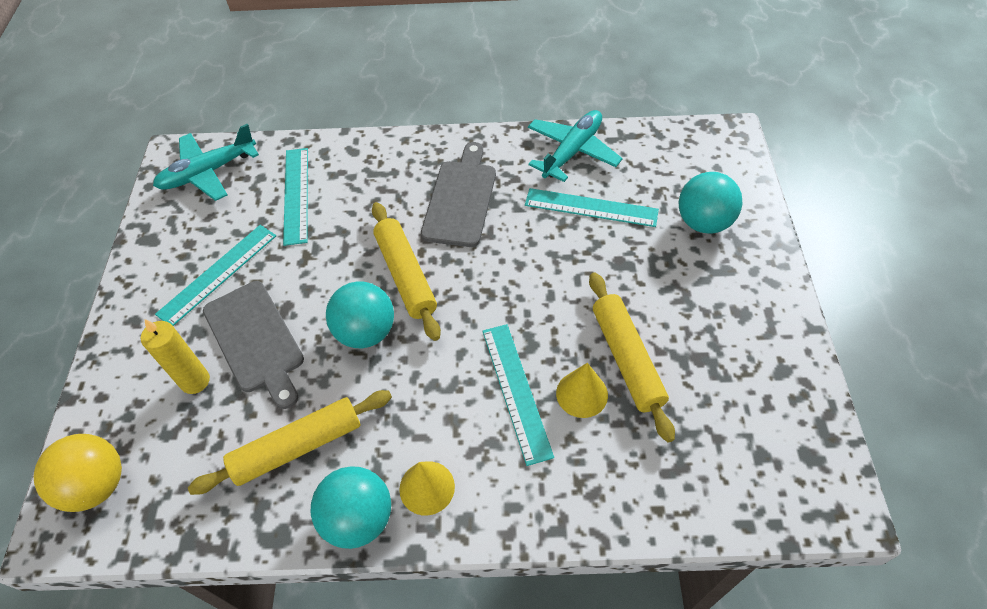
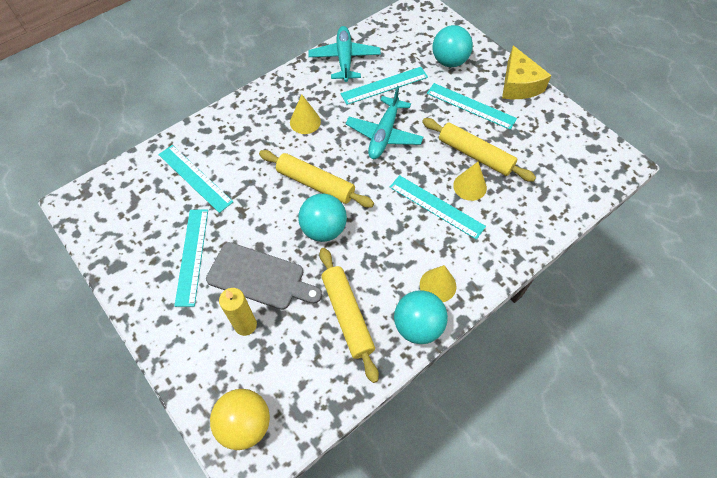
camera: 40 degrees left, 5 degrees up
turquoise plane [153,124,259,201] -> turquoise plane moved to [345,86,423,159]
yellow rolling pin [188,390,392,495] -> yellow rolling pin turned 45 degrees counterclockwise [319,248,379,383]
grey cutting board [421,142,496,247] -> yellow cone [290,94,321,134]
none -> turquoise ruler [427,83,517,130]
none -> yellow cheese [502,45,552,99]

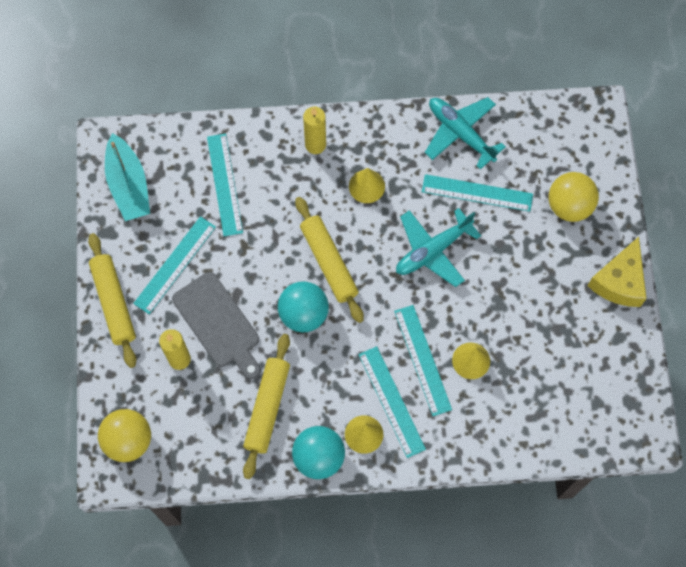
camera: 35 degrees right, 10 degrees up
turquoise plane [309,26,381,82] -> turquoise plane turned 75 degrees counterclockwise [425,97,506,169]
yellow rolling pin [422,118,536,182] -> yellow rolling pin moved to [88,233,137,368]
turquoise ruler [427,83,517,130] -> turquoise ruler moved to [359,346,426,458]
turquoise ball [432,25,473,67] -> yellow ball [549,172,599,222]
none -> turquoise boat [105,133,150,221]
none -> yellow candle [303,107,326,154]

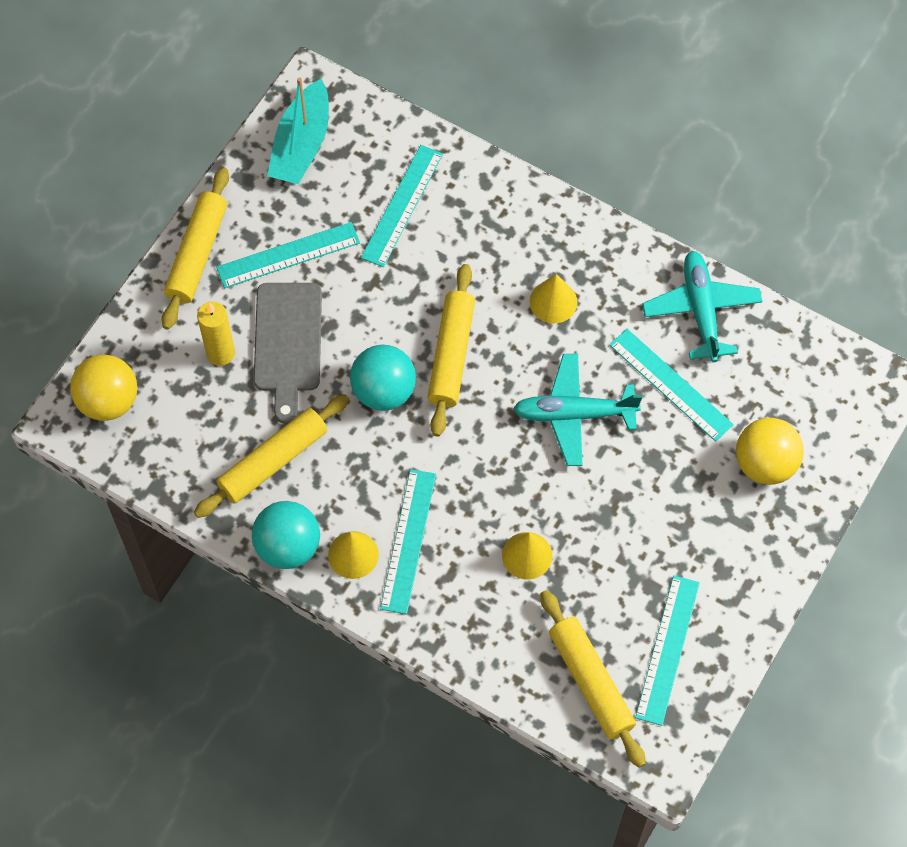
camera: 35 degrees right, 5 degrees down
yellow candle [303,107,326,154] -> none
turquoise ruler [394,305,452,416] -> turquoise ruler moved to [635,575,700,726]
yellow cheese [588,237,647,307] -> none
none -> yellow rolling pin [541,590,646,768]

